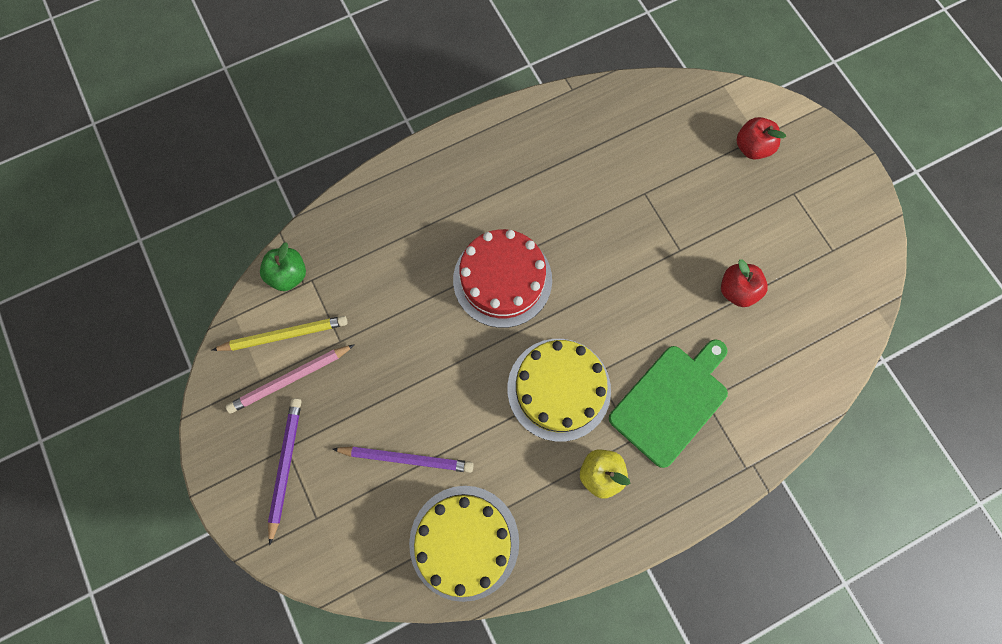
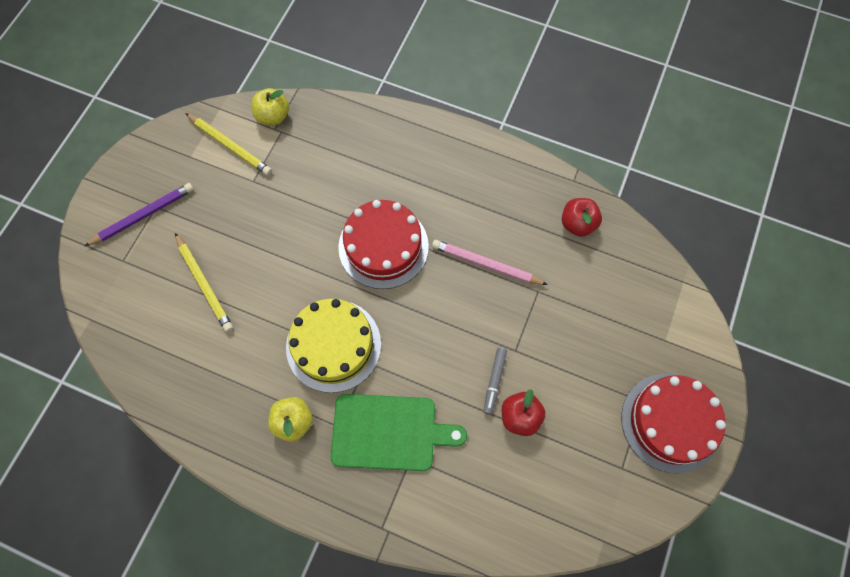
camera: 50 degrees right, 5 degrees down
pink pencil [226,344,355,414] -> pink pencil moved to [432,240,548,285]
green apple [260,242,306,291] -> yellow apple [251,88,289,125]
purple pencil [333,446,474,473] -> yellow pencil [175,233,233,332]
yellow cake [409,486,519,602] -> none
red apple [736,117,786,160] -> red apple moved to [562,198,602,237]
none -> grey marker [484,348,507,415]
none -> red cake [621,374,726,474]

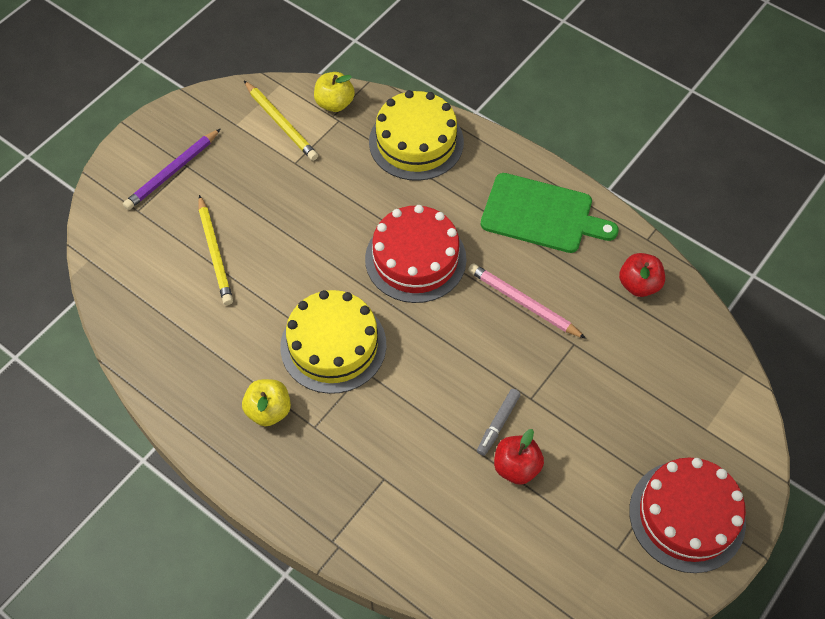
camera: 15 degrees right, 10 degrees down
purple pencil [85,183,194,246] -> purple pencil turned 150 degrees clockwise [123,129,220,210]
green cutting board [331,394,467,471] -> green cutting board moved to [481,173,619,253]
none -> yellow cake [369,90,464,181]

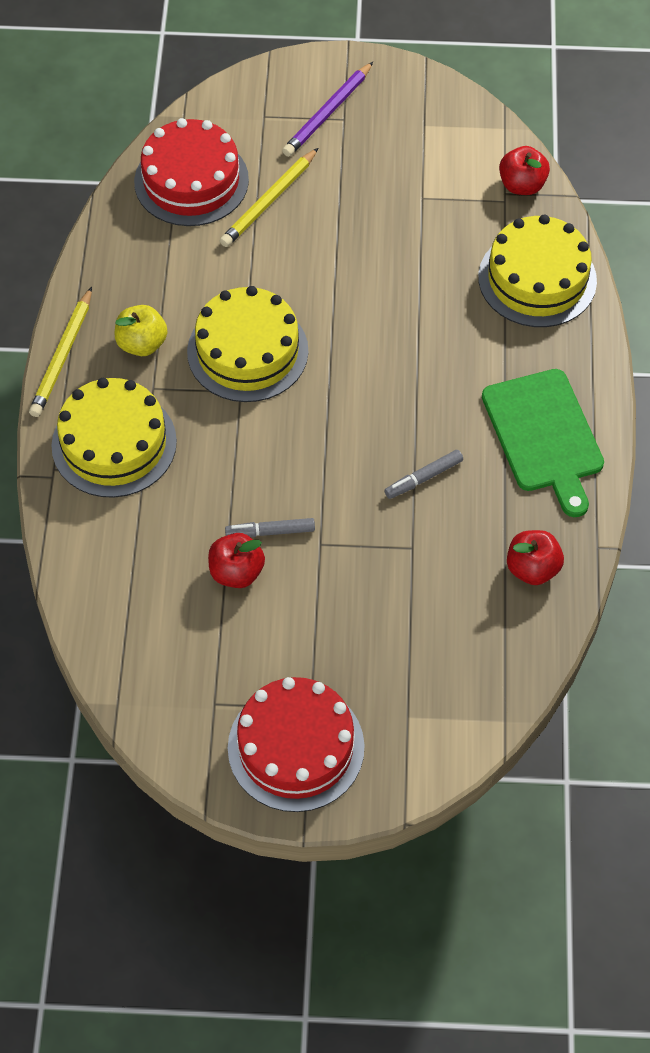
camera: 55 degrees right, 0 degrees up
purple pencil [123,129,220,210] -> purple pencil turned 60 degrees counterclockwise [282,62,373,157]
yellow pencil [244,81,318,161] -> yellow pencil moved to [29,287,92,417]
yellow apple [314,72,355,112] -> red apple [499,146,550,195]
red cake [365,205,467,303] -> red cake moved to [134,118,249,226]
pink pencil [468,263,586,339] -> grey marker [384,450,463,499]
none -> yellow cake [51,378,177,498]

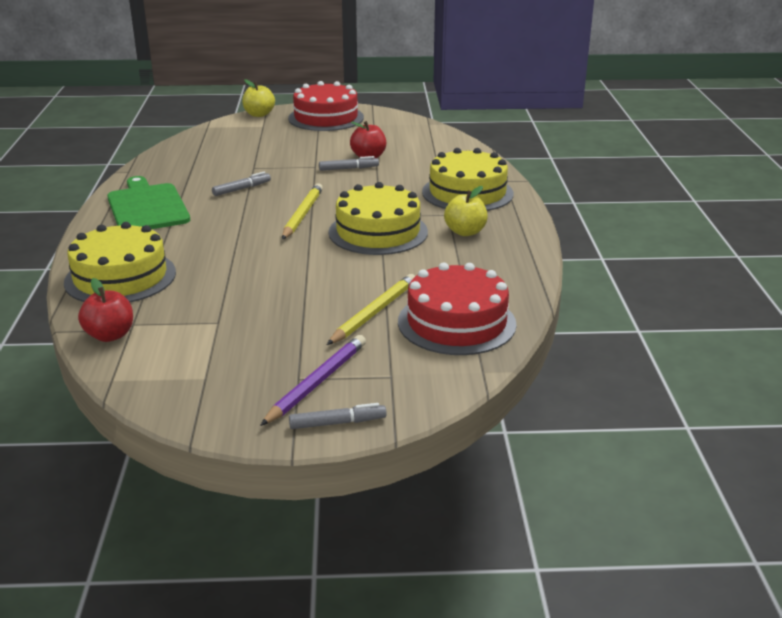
camera: 175 degrees right, 30 degrees down
yellow pencil [29,287,92,417] -> yellow pencil moved to [282,183,323,240]
red apple [507,530,564,585] -> none
none -> yellow apple [242,79,275,117]
none -> grey marker [289,403,387,429]

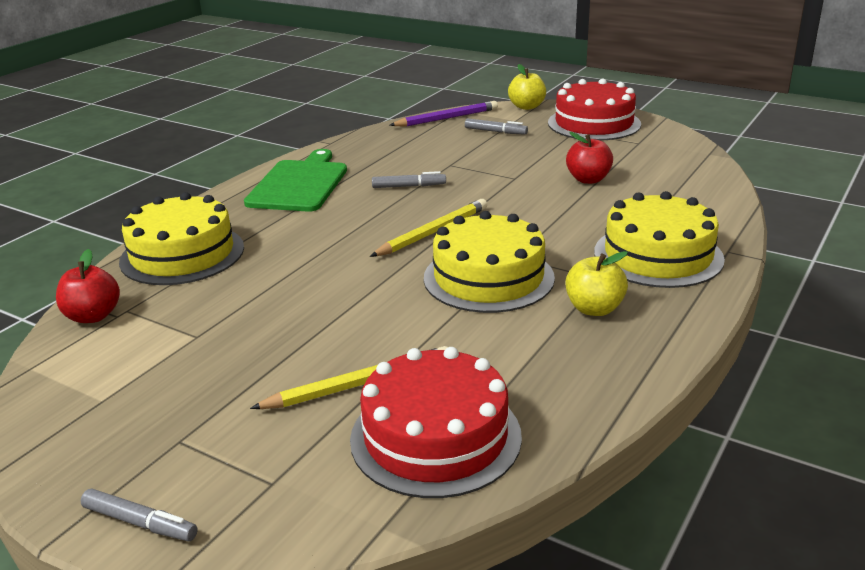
camera: 35 degrees right, 0 degrees up
purple pencil [260,335,366,426] -> purple pencil moved to [390,101,498,127]
grey marker [319,156,379,171] -> grey marker moved to [465,118,528,135]

